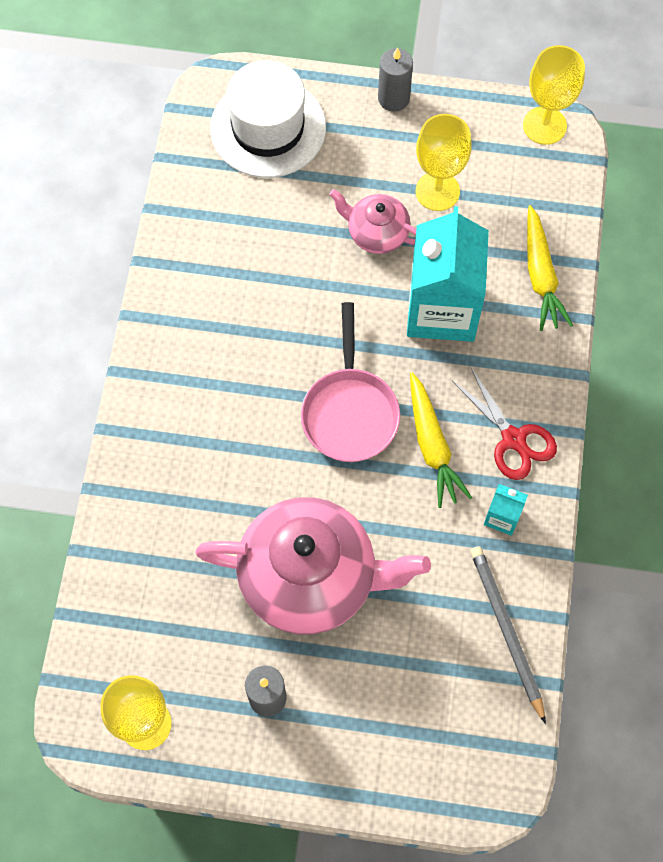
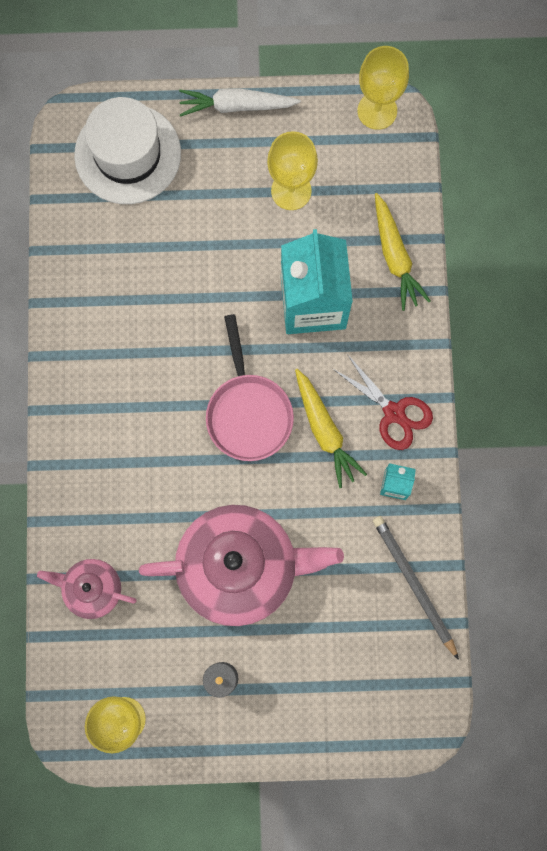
camera: 10 degrees left, 10 degrees up
pink teapot [329,189,416,254] -> pink teapot moved to [37,559,137,619]
grey candle [378,48,413,112] -> white carrot [179,88,301,117]

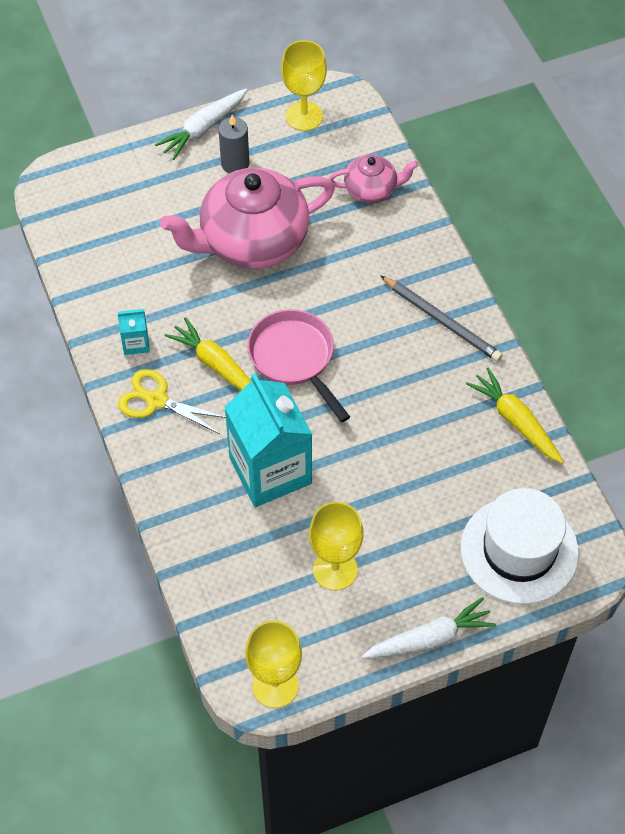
camera: 160 degrees right, 20 degrees down
red scissors [333,354,433,450] -> yellow scissors [118,369,226,434]
grey pencil [373,516,459,660] -> grey pencil moved to [380,275,503,362]
yellow carrot [375,193,430,311] -> yellow carrot moved to [466,368,564,464]
none -> white carrot [155,89,247,160]

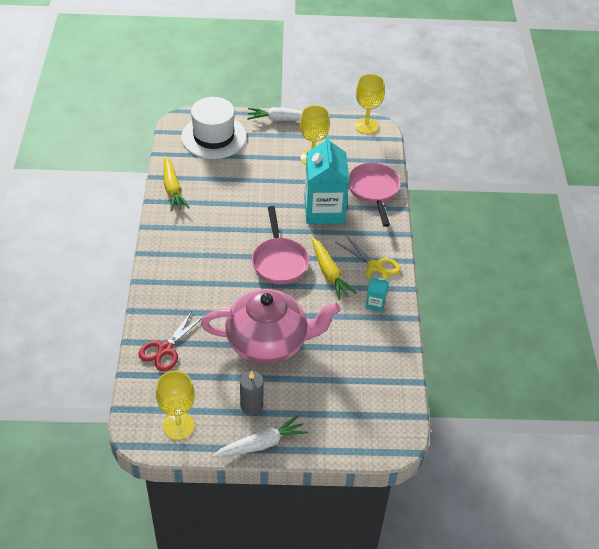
camera: 160 degrees left, 10 degrees down
pink teapot [329,155,419,203] -> red scissors [139,311,204,371]
grey pencil [380,275,503,362] -> none
none -> pink pan [349,163,401,227]

